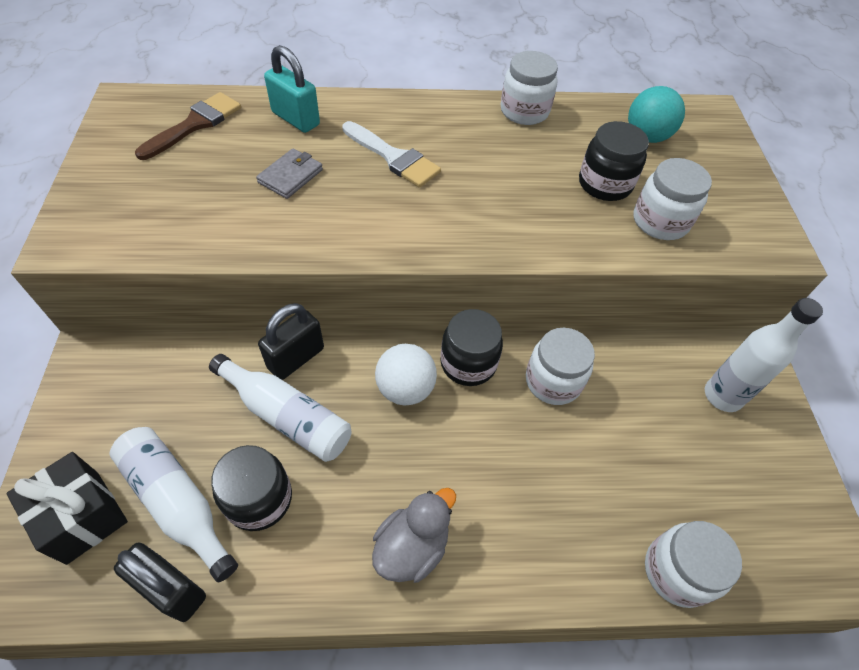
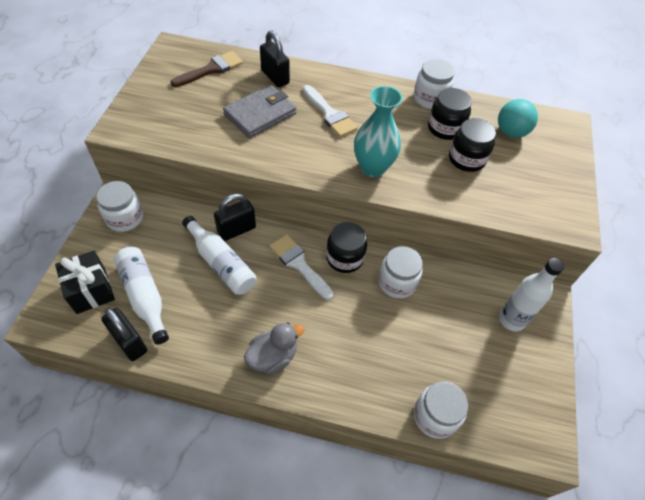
camera: 15 degrees right, 0 degrees up
black jar [211,445,292,531] -> black jar moved to [428,88,472,140]
grey wallet [256,148,323,199] -> grey wallet [223,85,297,138], size x1.69
turquoise padlock [264,45,320,133] -> black padlock [260,30,290,87]
white ball [375,344,437,405] -> white brush [270,235,334,300]
white jar [633,158,712,240] -> white jar moved to [96,181,143,232]
none -> turquoise vase [354,86,403,177]

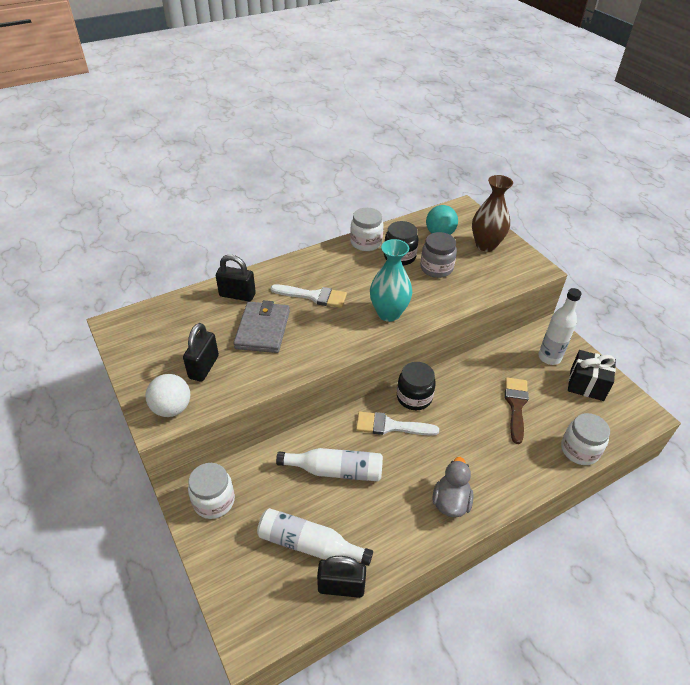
camera: 40 degrees left, 10 degrees down
black gift [55,251,115,314] -> black gift moved to [568,350,616,401]
brown brush [171,51,243,87] -> brown brush moved to [505,377,529,444]
black padlock [214,194,256,241] -> black padlock moved to [183,323,219,382]
white jar [378,246,423,298] -> none
black jar [449,118,496,172] -> grey jar [420,232,457,278]
none -> white ball [146,374,190,417]
none -> brown vase [472,175,513,252]

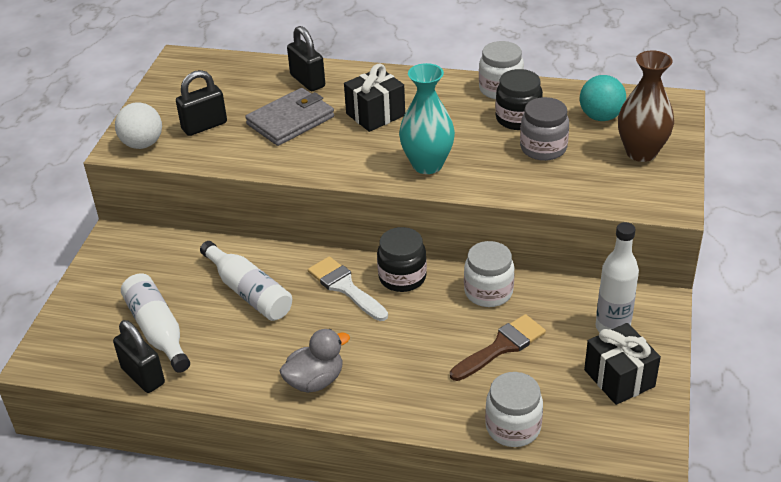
camera: 45 degrees right, 5 degrees down
white jar [188,463,235,519] -> white jar moved to [464,241,515,307]
white brush [270,284,347,308] -> black gift [344,64,405,132]

